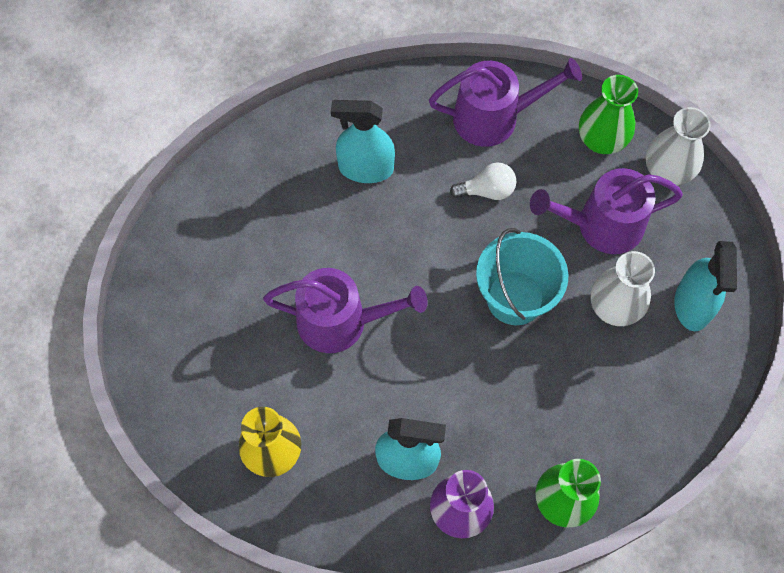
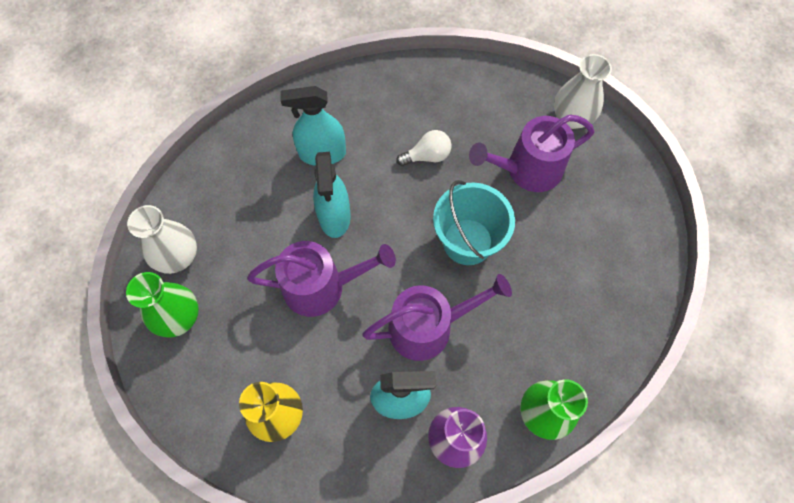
camera: 10 degrees left, 0 degrees up
purple watering can [429,58,582,147] -> purple watering can moved to [362,274,512,361]
green vase [579,75,638,154] -> green vase moved to [126,272,199,337]
white vase [591,251,655,326] -> white vase moved to [127,205,197,274]
turquoise spray bottle [674,241,737,331] -> turquoise spray bottle moved to [313,152,351,238]

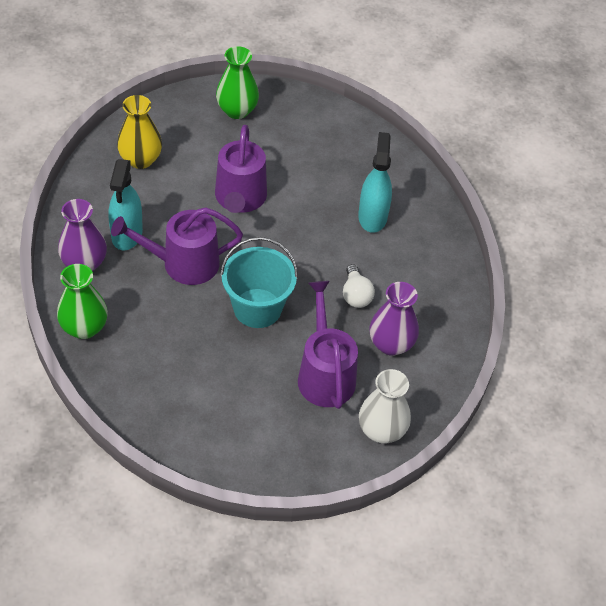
camera: 95 degrees right, 15 degrees down
white vase [127,205,197,274] -> none
turquoise spray bottle [313,152,351,238] -> none
purple watering can [362,274,512,361] -> purple watering can turned 90 degrees clockwise [111,207,243,285]
none -> purple vase [370,282,419,356]

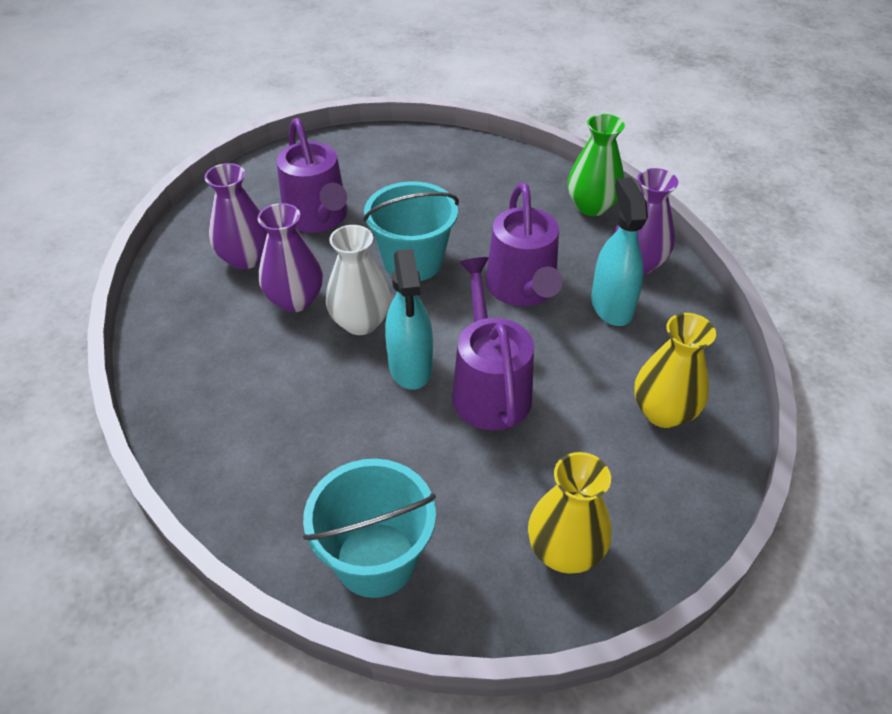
camera: 170 degrees right, 5 degrees down
purple watering can [111,207,243,285] -> purple watering can turned 105 degrees clockwise [486,182,563,306]
green vase [216,46,259,119] -> yellow vase [528,452,611,574]
white light bulb [343,264,375,308] -> purple vase [257,203,323,312]
turquoise spray bottle [358,132,392,233] -> turquoise spray bottle moved to [385,249,433,390]
white vase [359,369,411,443] -> white vase moved to [326,225,391,335]
none -> turquoise bucket [303,459,436,598]

